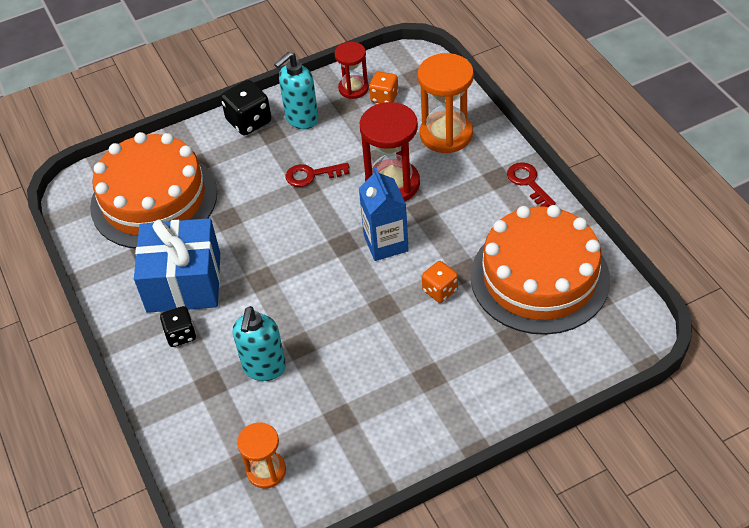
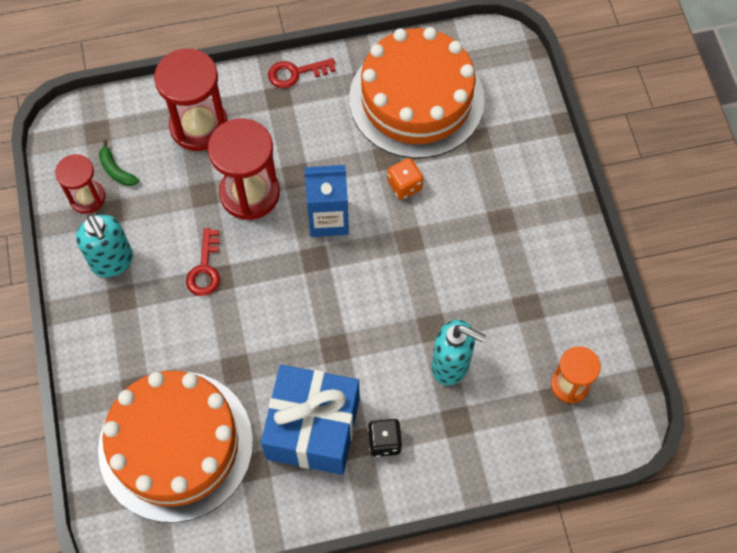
camera: 80 degrees left, 15 degrees up
black dice [221,80,271,136] -> none
orange dice [369,71,399,103] -> green banana [99,140,139,186]
orange hourglass [418,53,474,153] -> red hourglass [154,49,228,151]

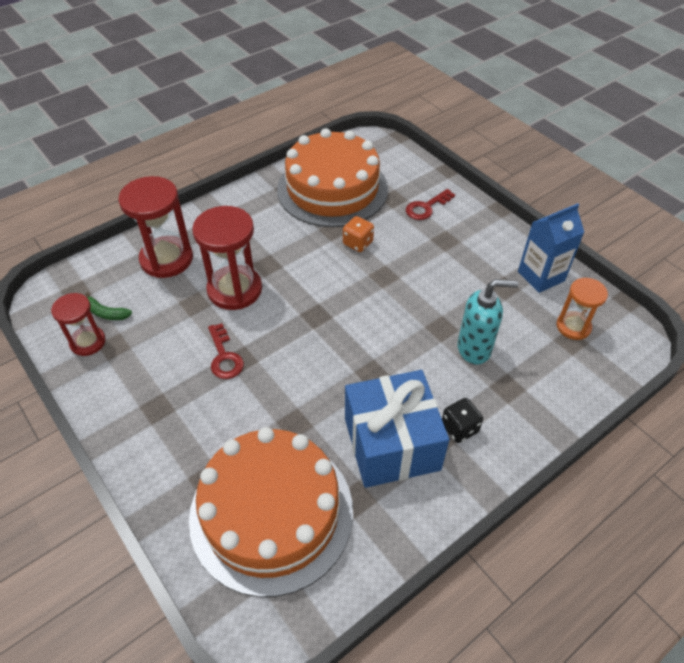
camera: 25 degrees left, 15 degrees down
turquoise soap dispenser [76,214,133,277] -> none
red key [268,58,336,88] -> red key moved to [406,189,455,220]
blue carton [305,165,349,237] -> blue carton moved to [518,203,584,293]

